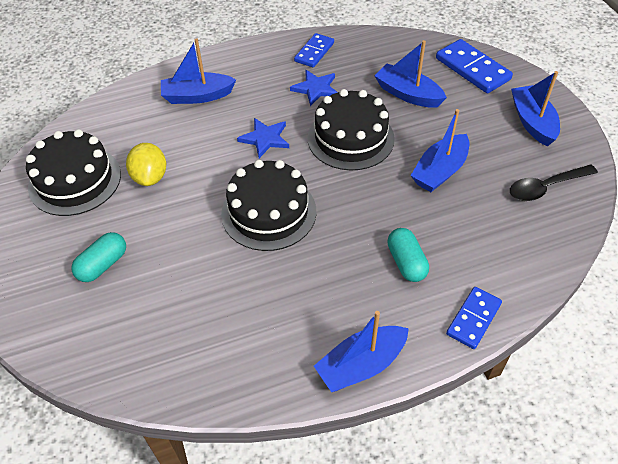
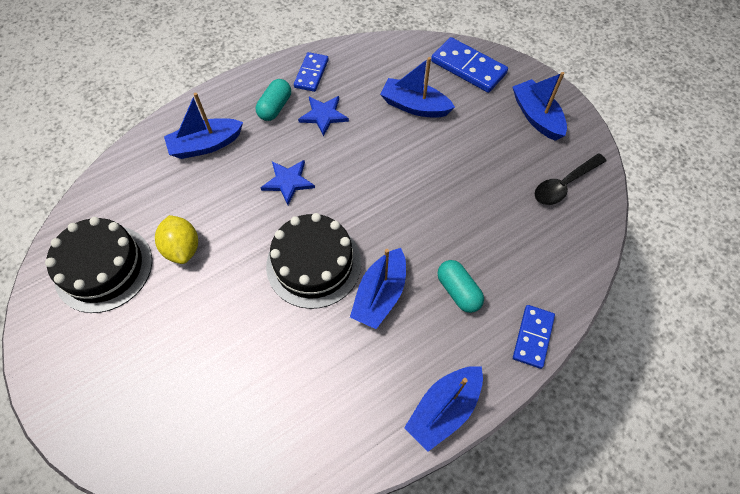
camera: 15 degrees left, 10 degrees up
turquoise capsule [71,232,126,282] -> turquoise capsule moved to [256,79,291,121]
black cake [307,89,395,171] -> none
blue boat [410,109,469,192] -> blue boat moved to [350,248,406,329]

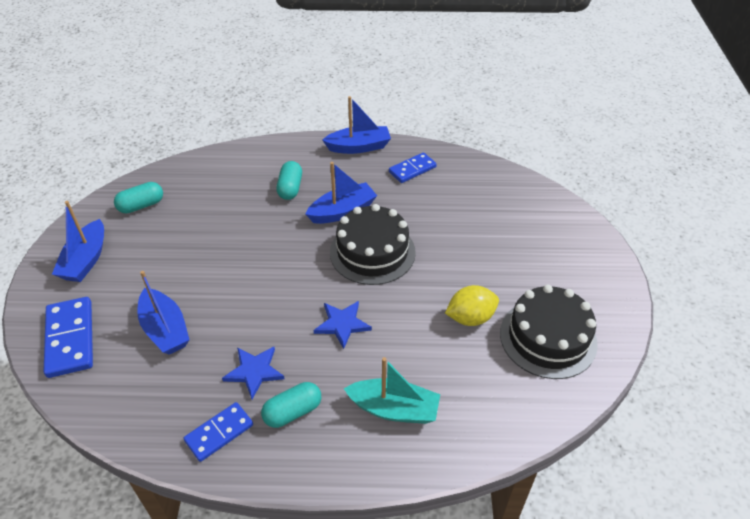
camera: 145 degrees left, 15 degrees down
yellow lemon [155,215,198,264] -> yellow lemon turned 60 degrees clockwise [445,285,499,326]
blue boat [164,93,243,159] -> turquoise boat [344,357,440,424]
blue domino [513,305,555,369] -> blue domino moved to [389,152,437,183]
black spoon [535,153,607,205] -> turquoise capsule [114,182,163,214]

